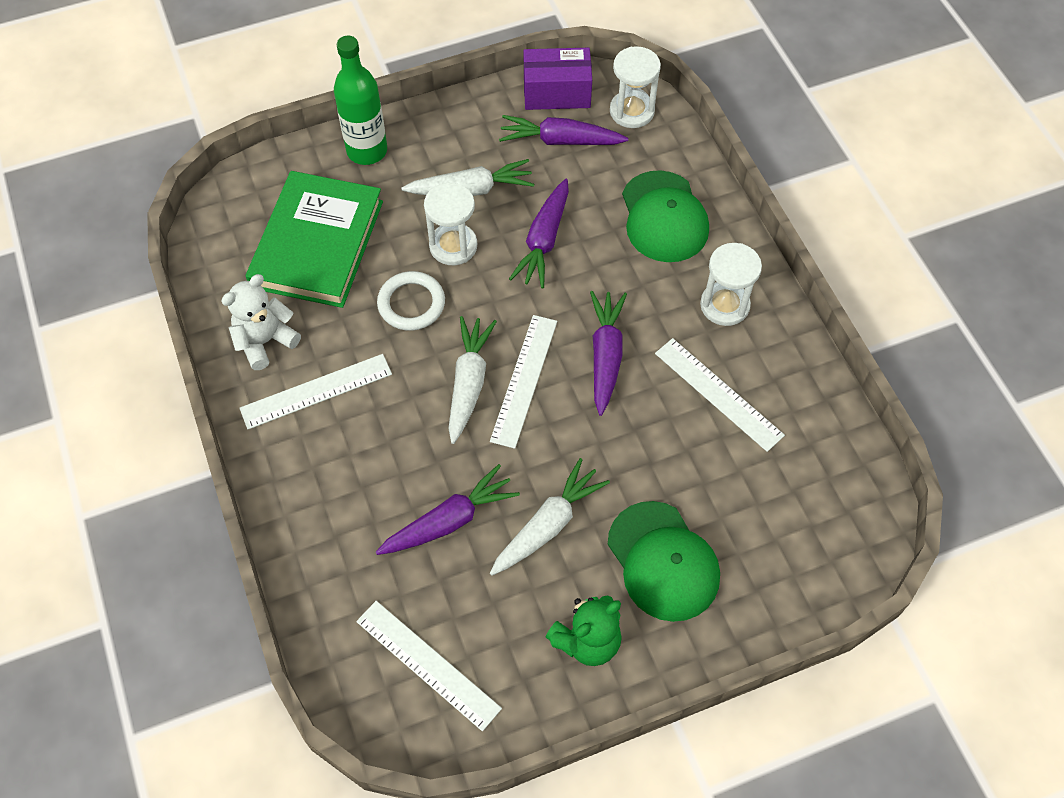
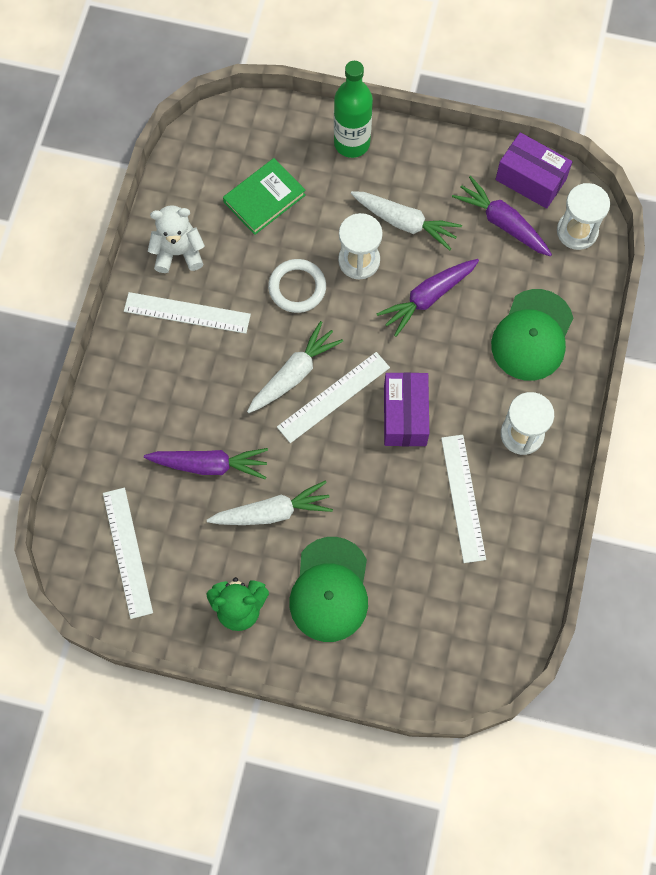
camera: 35 degrees right, 10 degrees up
green book [246,171,383,308] -> green book [223,158,306,235], size x0.59
purple carrot [590,291,627,416] -> purple box [384,372,429,446]

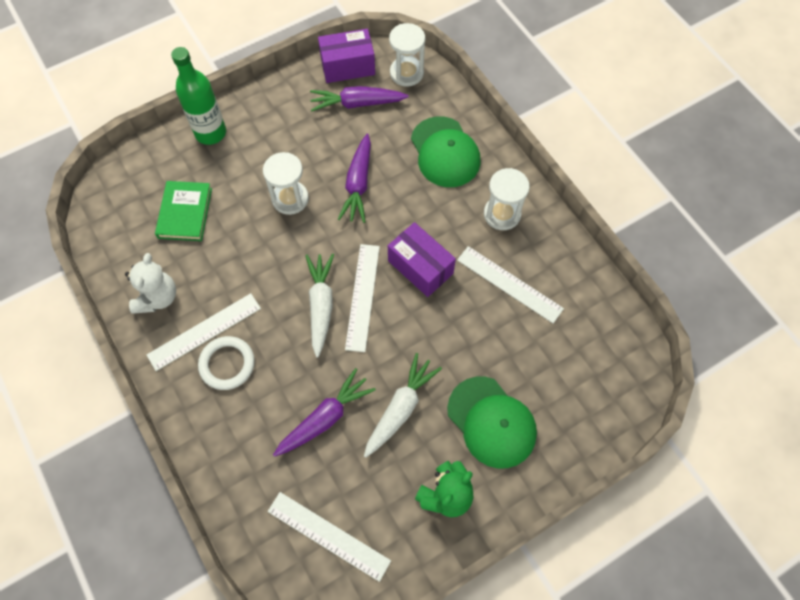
camera: 45 degrees left, 5 degrees down
white teddy bear [148,205,205,273] -> white teddy bear turned 150 degrees clockwise [125,253,176,314]
white ring [268,259,326,313] -> white ring moved to [198,336,255,390]
white carrot [351,191,462,250] -> none

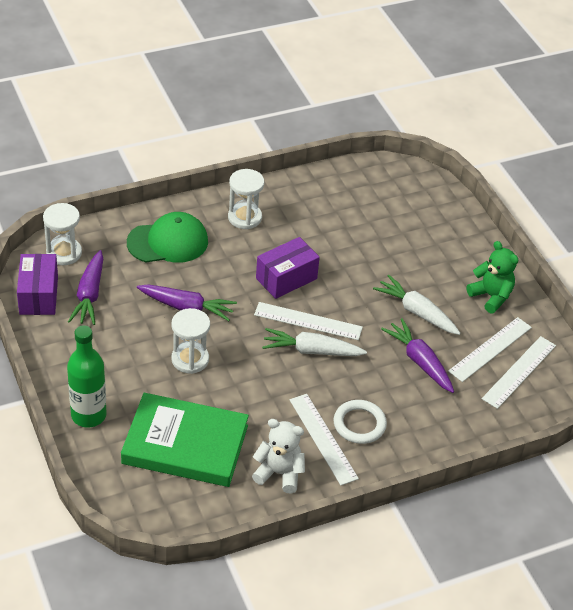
camera: 85 degrees left, 20 degrees down
green book [155,181,212,241] -> green book [121,393,249,487], size x1.70
green cap [447,377,537,468] -> none
white ruler [457,246,564,323] -> white ruler moved to [448,317,532,382]

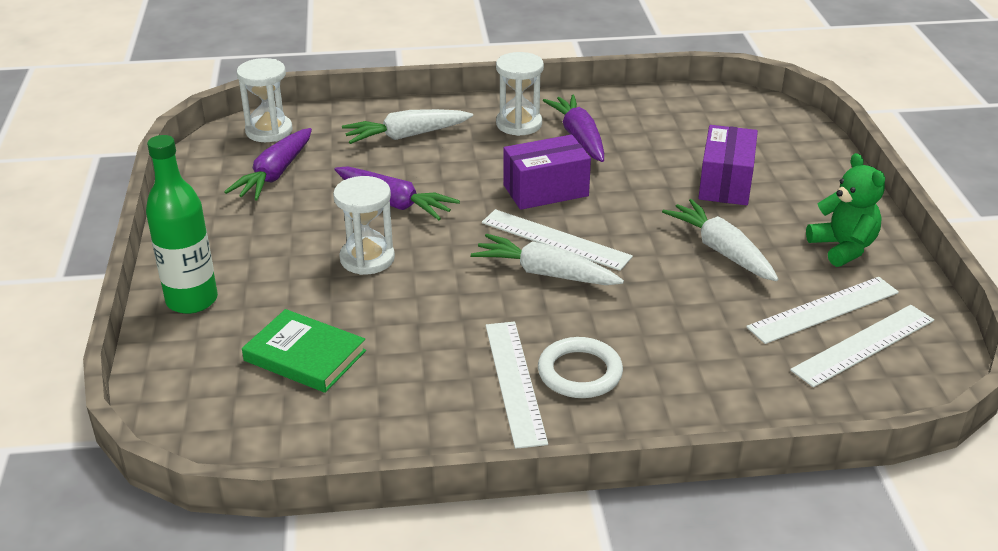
camera: 20 degrees right, 10 degrees down
purple box [17,254,58,315] -> purple box moved to [699,125,758,205]
green book [121,393,249,487] -> green book [242,309,366,393], size x0.59
green cap [127,212,208,263] -> white carrot [342,109,473,144]
white teddy bear [252,419,305,494] -> none
purple carrot [381,318,454,393] -> purple carrot moved to [543,95,604,162]

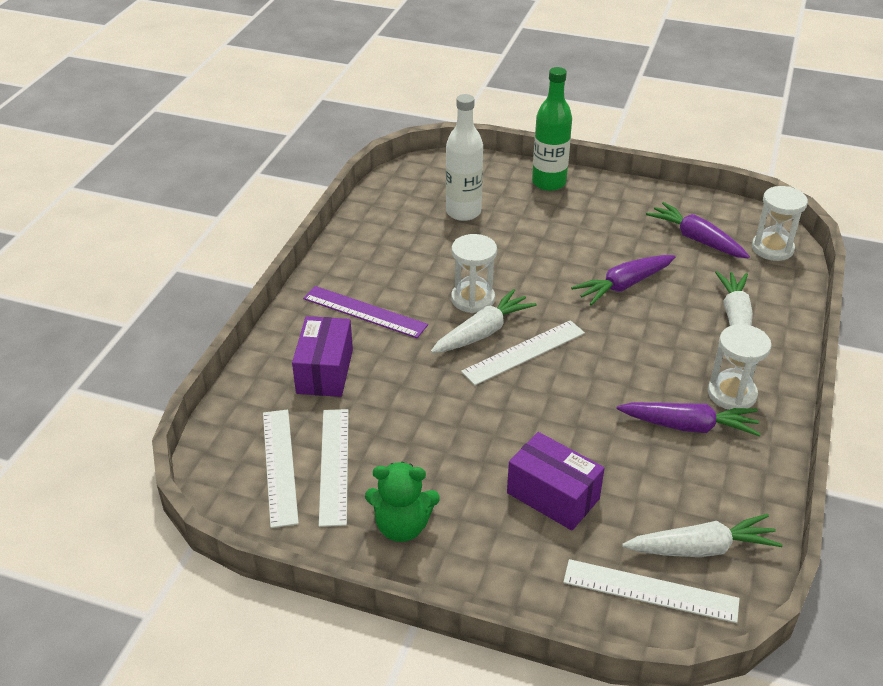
camera: 115 degrees right, 5 degrees up
green book [242,309,366,393] -> white bottle [446,94,483,221]
white hourglass [333,176,395,275] -> white hourglass moved to [451,234,497,313]
white ruler [486,322,548,449] -> white ruler moved to [563,559,740,623]
purple box [503,135,591,210] -> purple box moved to [292,316,353,397]
white ring [538,337,623,398] -> purple ruler [303,286,428,338]
white carrot [662,199,778,281] -> white carrot moved to [622,514,783,557]

